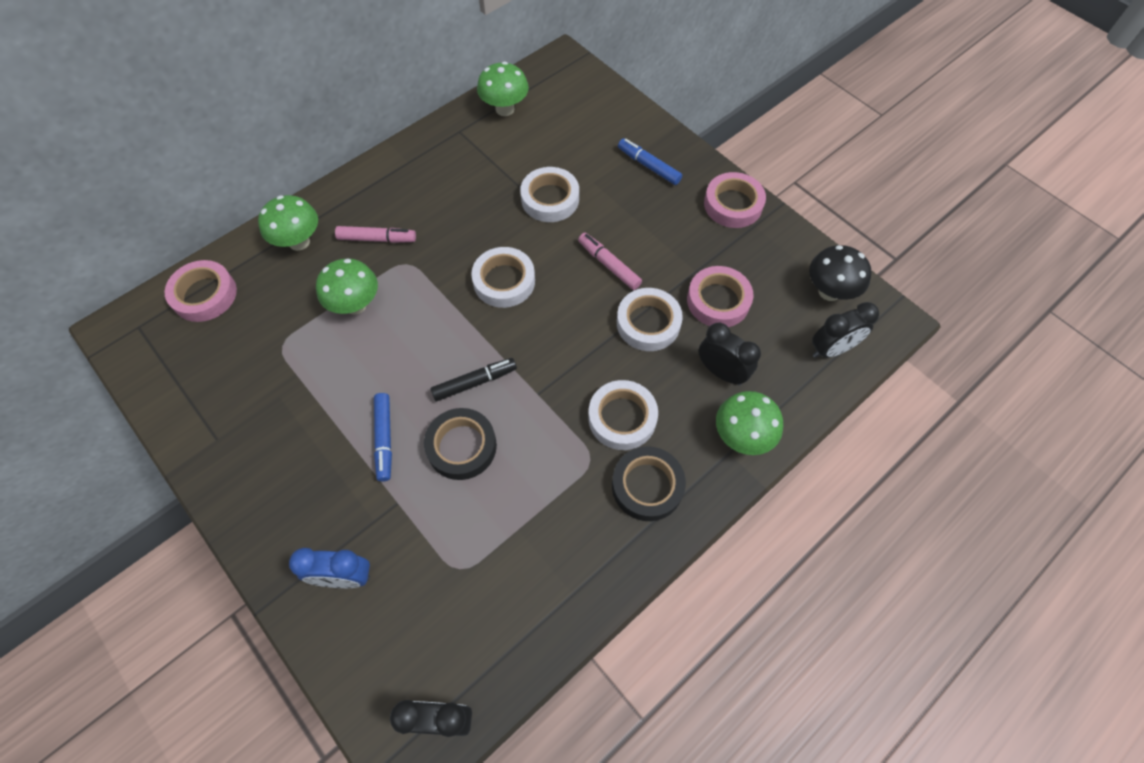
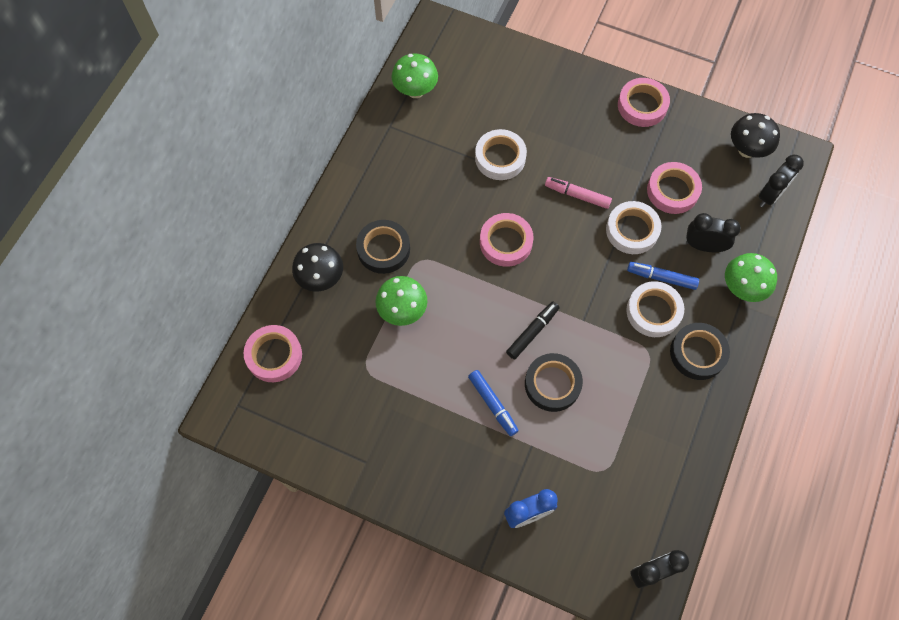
camera: 25 degrees left, 5 degrees up
green mushroom [258,195,318,251] -> black mushroom [292,243,343,292]
pink marker [335,226,416,243] -> black tape [356,220,410,274]
white tape [471,247,535,308] -> pink tape [480,213,534,267]
blue marker [618,138,682,185] -> blue marker moved to [627,262,699,290]

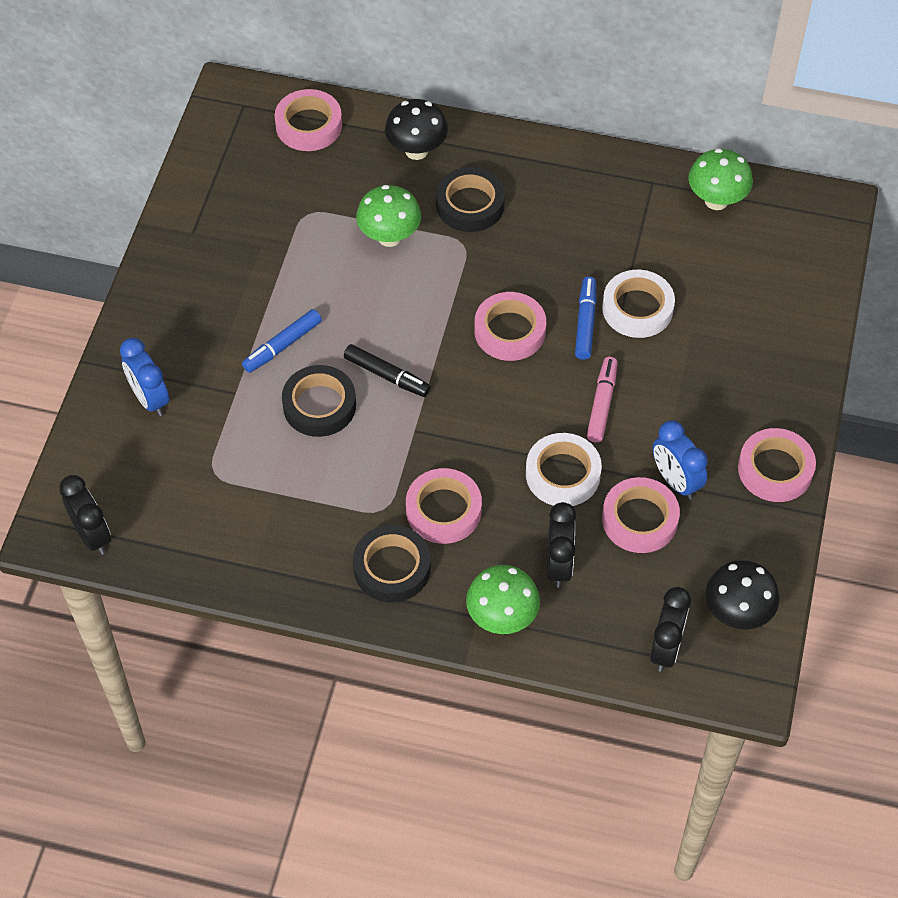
camera: 80 degrees right, 10 degrees down
white tape [626,281,684,337] -> pink tape [406,468,482,544]
blue marker [627,262,699,290] -> blue marker moved to [575,277,596,360]
black clock [759,154,804,207] -> black clock turned 105 degrees counterclockwise [650,587,691,672]
none -> blue clock [653,421,708,500]

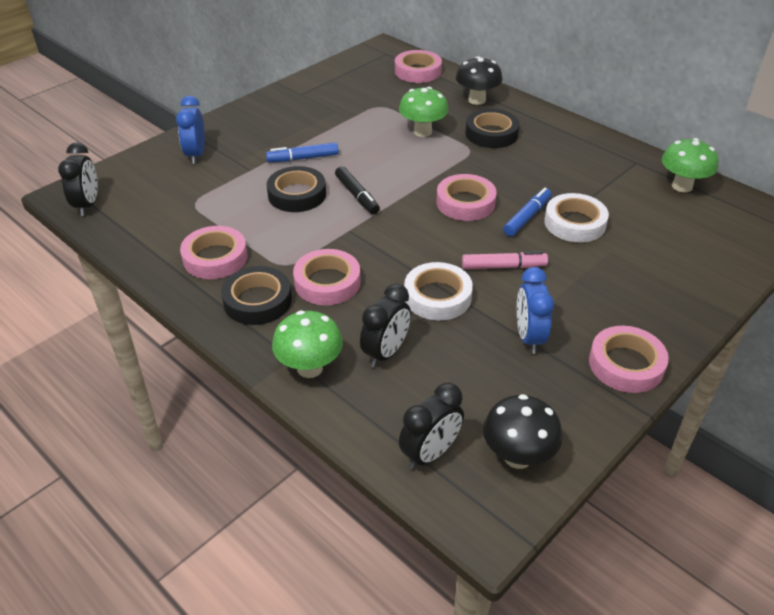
camera: 30 degrees right, 15 degrees down
pink marker [587,357,617,443] -> pink marker turned 45 degrees clockwise [462,251,548,269]
pink tape [602,477,680,553] -> pink tape moved to [180,226,248,279]

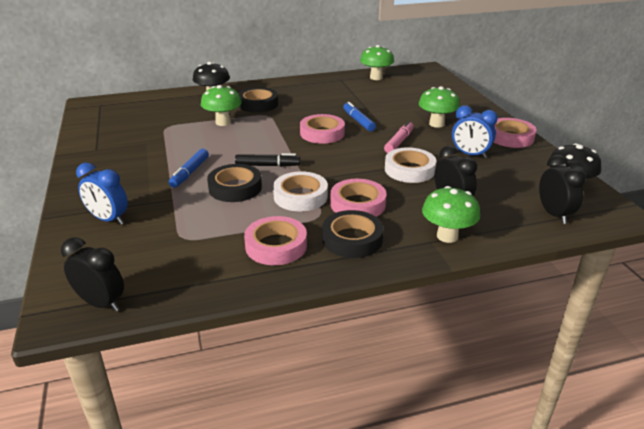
camera: 60 degrees left, 10 degrees down
pink tape [395,50,442,83] -> none
white tape [544,193,609,243] -> white tape moved to [273,171,328,211]
none -> green mushroom [419,86,460,128]

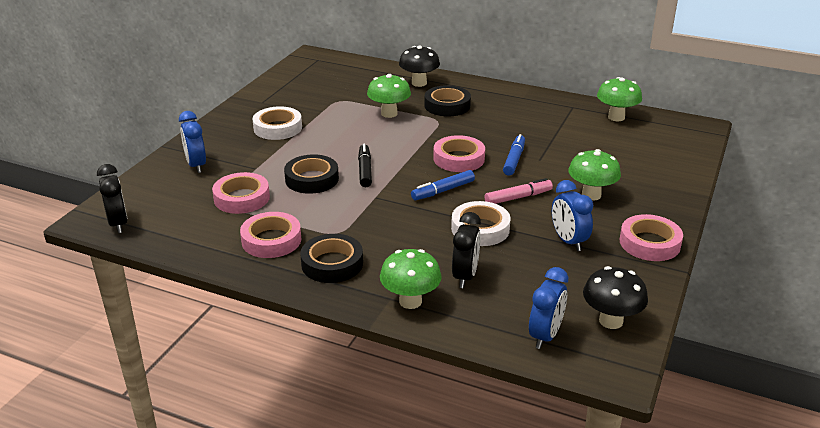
camera: 40 degrees right, 0 degrees up
blue marker [169,149,209,188] -> blue marker moved to [411,170,475,200]
black marker [235,153,301,167] -> black marker turned 135 degrees counterclockwise [358,144,372,187]
white tape [273,171,328,211] -> white tape moved to [252,106,302,140]
pink tape [330,179,387,217] -> pink tape moved to [212,172,270,214]
black clock [539,155,586,224] -> blue clock [529,267,568,349]

